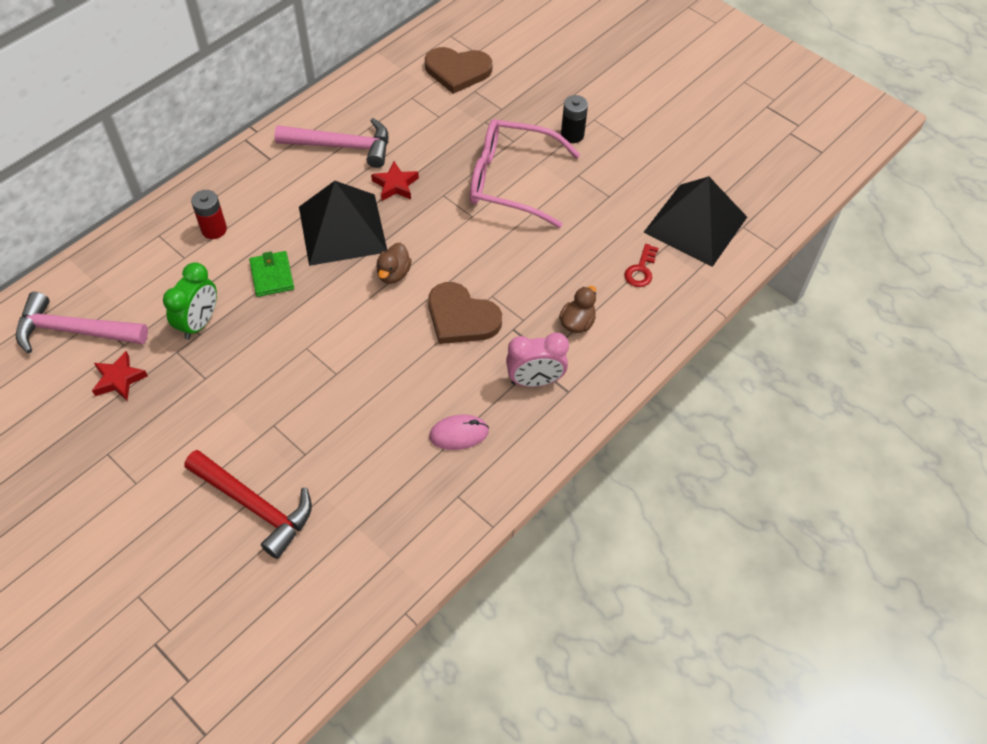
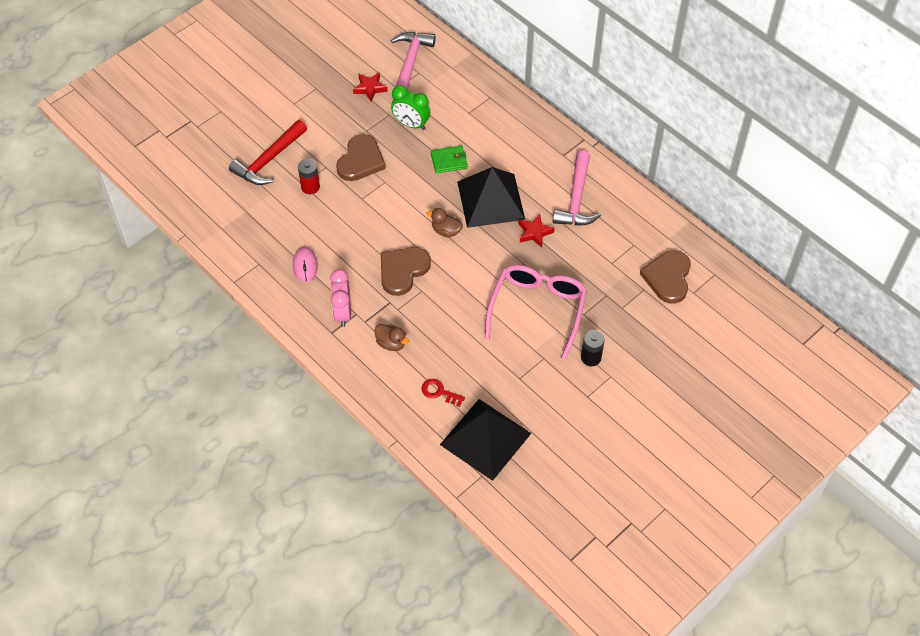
camera: 95 degrees right, 0 degrees up
red battery [191,190,227,239] -> red battery moved to [298,159,320,194]
none -> brown heart [336,134,386,181]

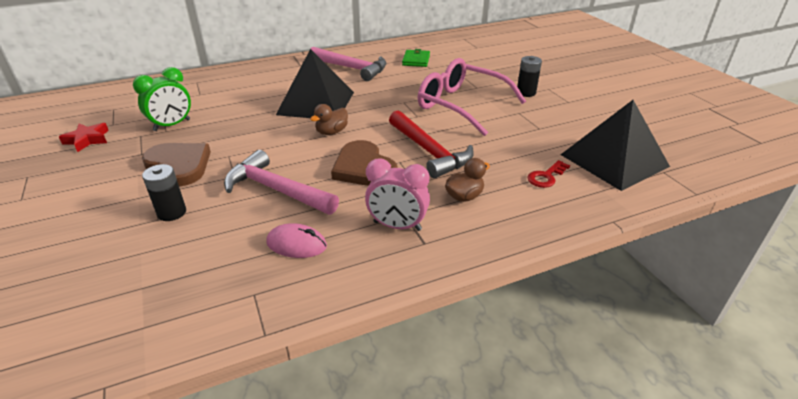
camera: 70 degrees left, 20 degrees down
red hammer [229,120,307,185] -> red hammer moved to [389,111,474,179]
red battery [298,159,320,194] -> black battery [142,164,186,221]
pink hammer [391,32,436,91] -> pink hammer moved to [224,150,339,215]
green wallet [431,145,468,174] -> green wallet moved to [402,49,430,67]
red star [518,214,555,248] -> none
brown heart [640,250,691,304] -> none

